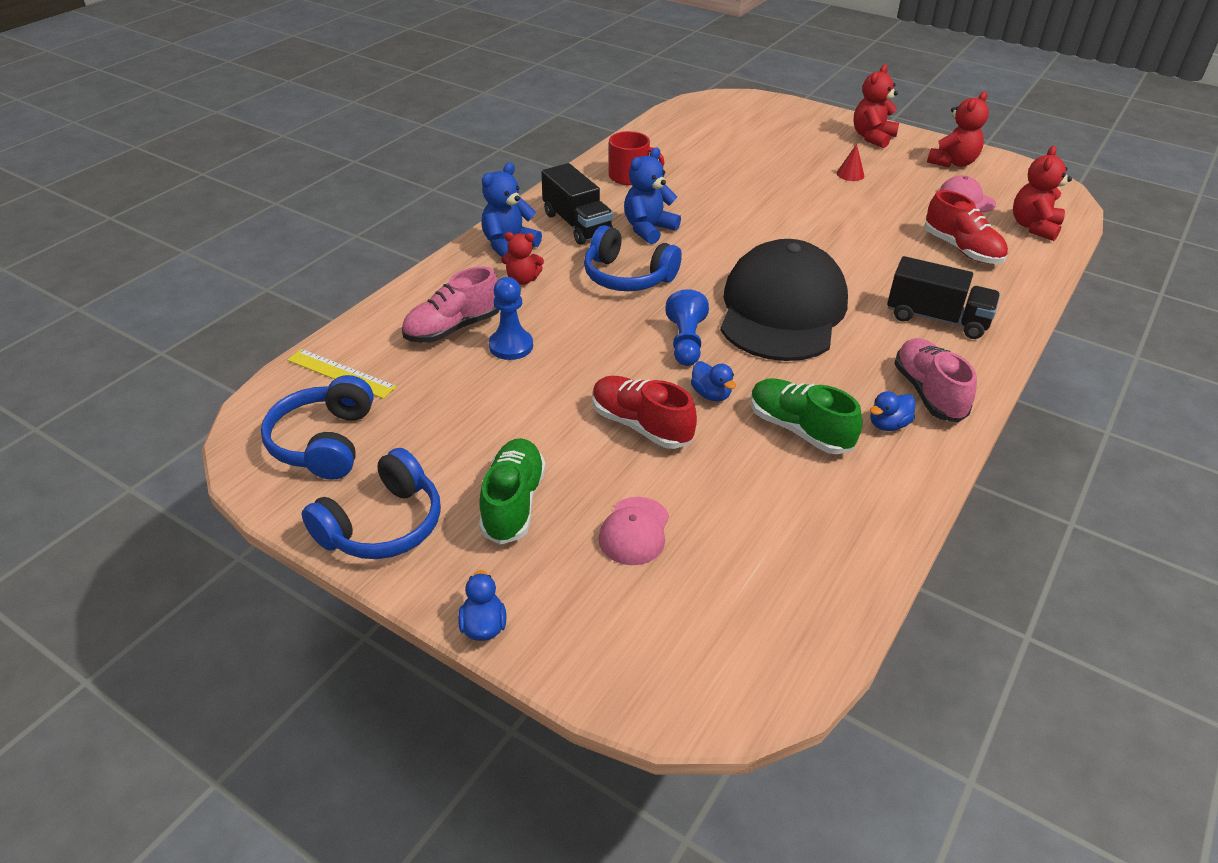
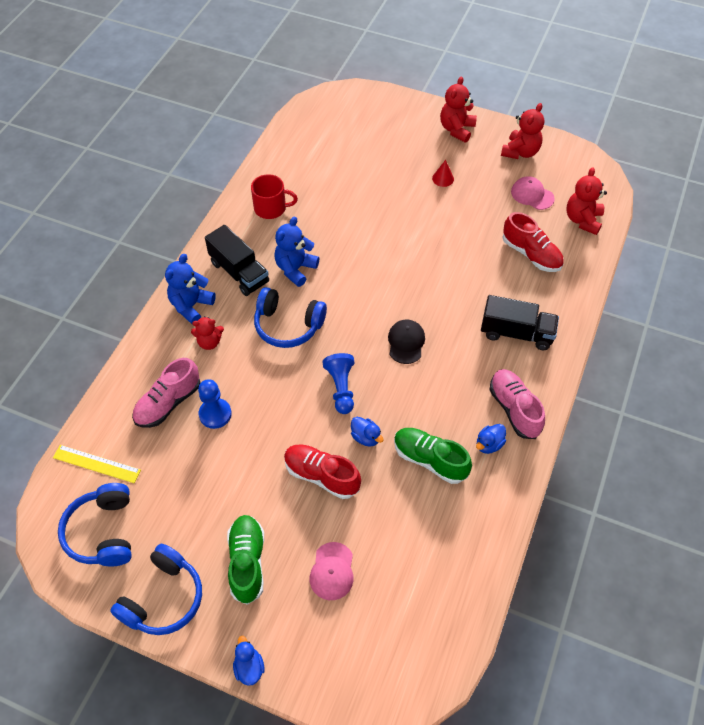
camera: 10 degrees left, 15 degrees up
black cap [720,239,848,361] -> black cap [388,320,425,364], size x0.41

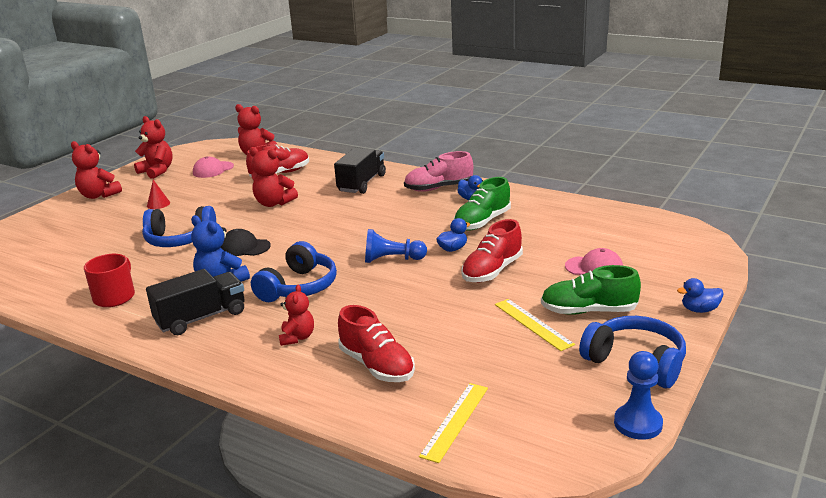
camera: 80 degrees left, 30 degrees down
blue headphones [58,483,132,567] -> blue headphones moved to [142,206,216,247]
pink shoe [132,358,201,428] -> red shoe [338,305,415,382]
blue teddy bear [165,254,216,325] -> none
blue pawn [198,379,232,429] -> blue pawn moved to [614,351,663,440]
black cap [388,320,425,364] -> black cap moved to [220,229,271,256]
none -> red teddy bear [249,147,298,207]
none -> yellow ruler [495,299,575,351]

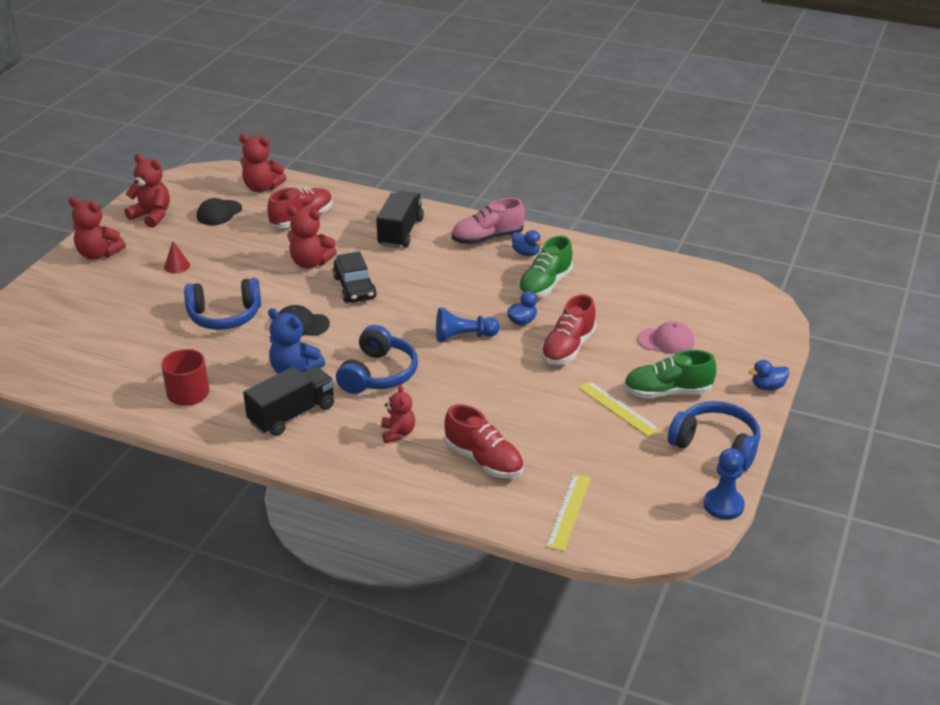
camera: 10 degrees left, 10 degrees up
pink cap [193,156,234,178] -> black cap [197,198,242,225]
none -> black car [333,251,377,303]

